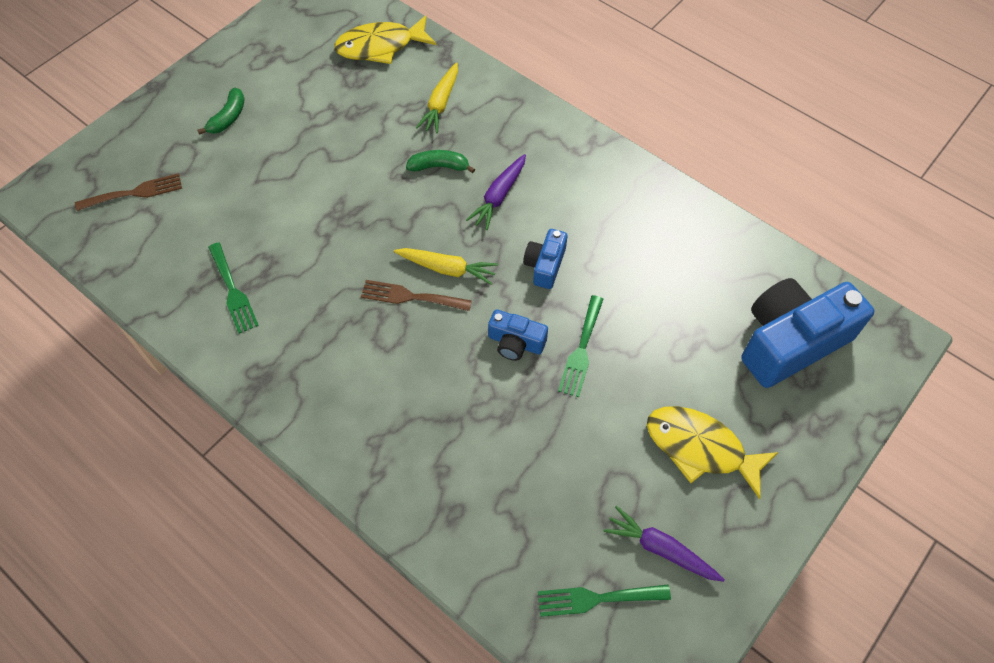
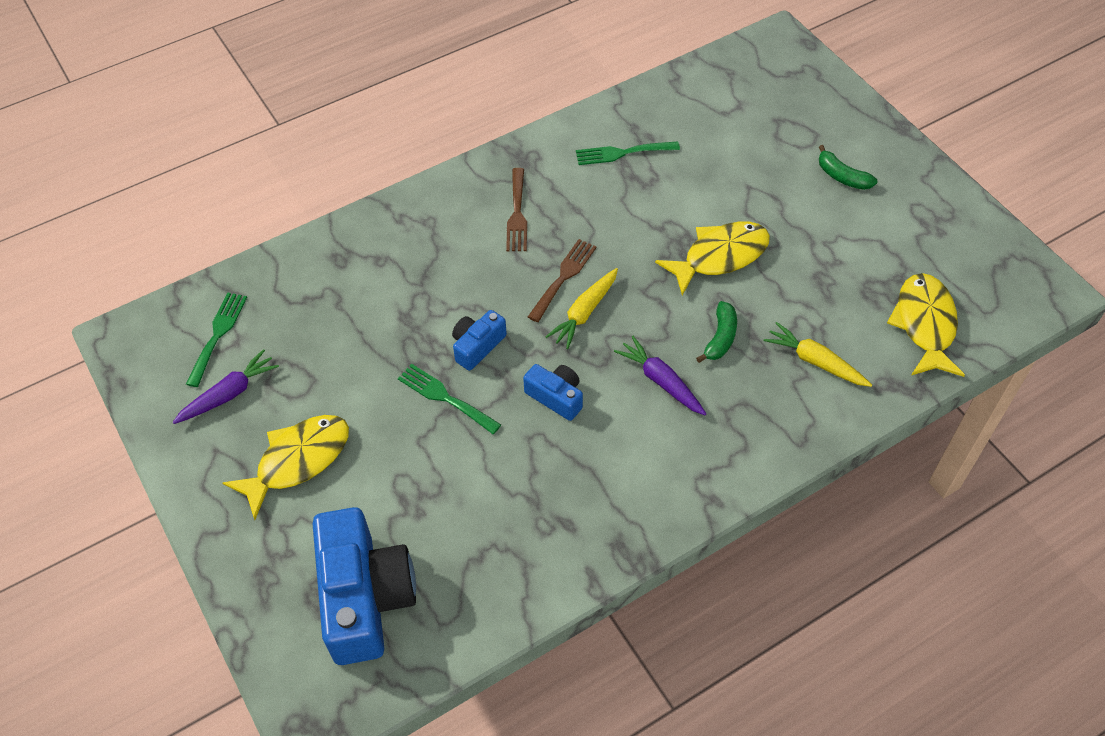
camera: 110 degrees right, 5 degrees down
brown fork [75,173,182,211] -> brown fork moved to [506,168,527,251]
none -> yellow fish [655,222,770,296]

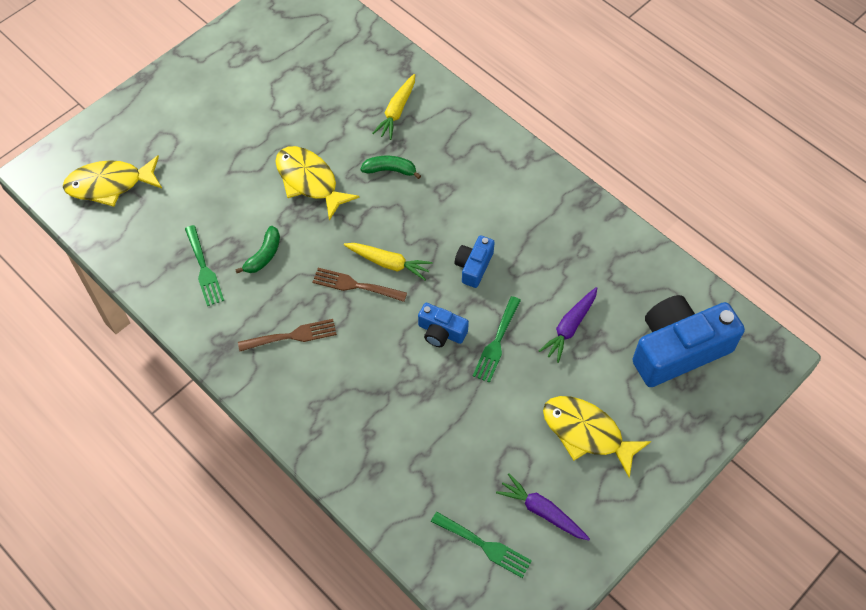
camera: 105 degrees left, 5 degrees up
green fork [186,292,247,387] -> green fork turned 150 degrees counterclockwise [431,512,532,578]
purple carrot [614,336,706,415] -> purple carrot moved to [539,287,597,363]
green banana [819,145,877,190] -> green banana moved to [235,226,280,273]
yellow fish [887,273,965,377] -> yellow fish moved to [63,155,162,207]

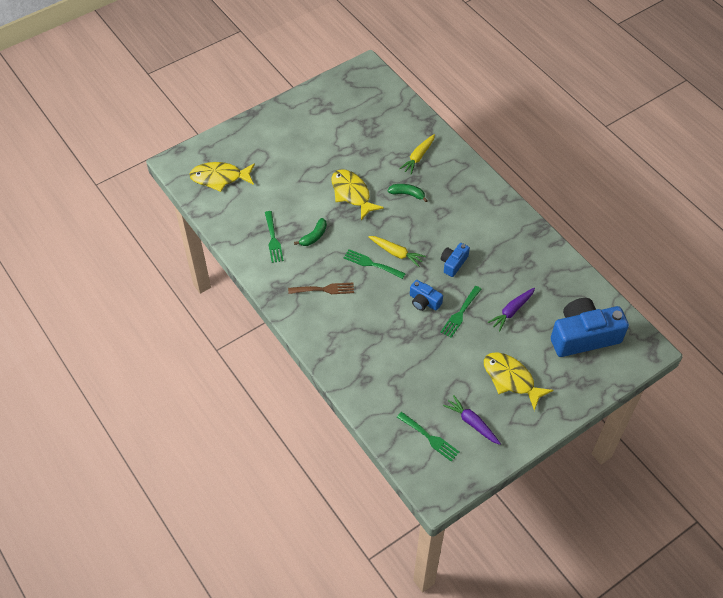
camera: 10 degrees right, 5 degrees down
brown fork [312,268,407,302] -> green fork [344,249,406,279]

